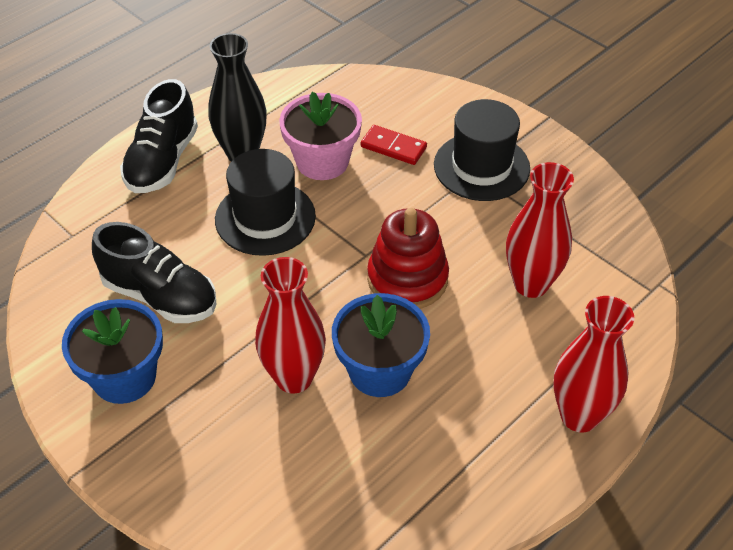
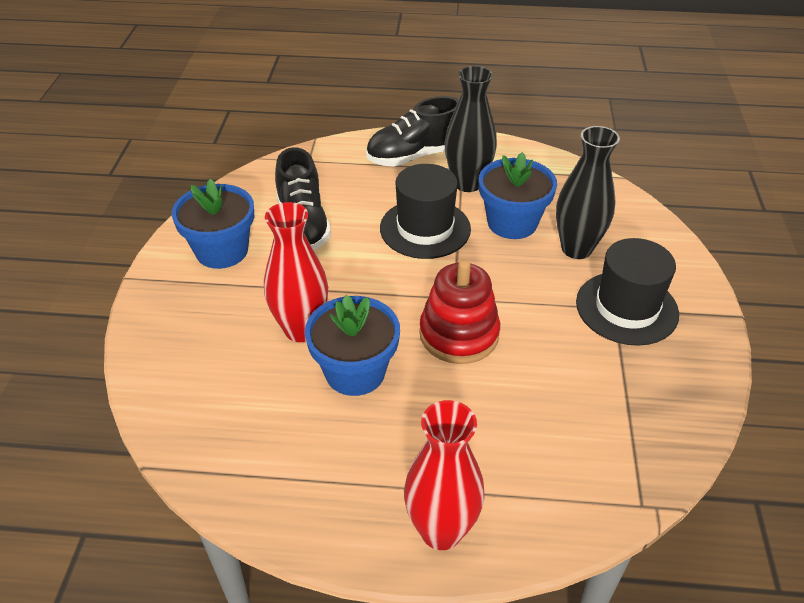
camera: 50 degrees right, 5 degrees down
pink flower pot [279,92,362,180] -> blue flower pot [479,152,557,239]
red domino [361,125,427,165] -> black vase [556,126,620,259]
red vase [506,162,574,298] -> none

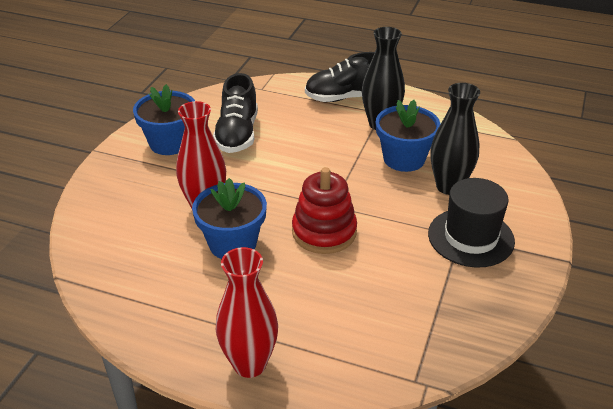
camera: 15 degrees right, 5 degrees down
black hat [380,164,471,259] -> none

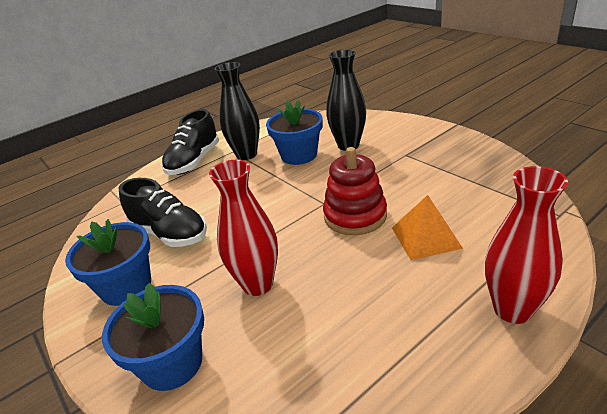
camera: 55 degrees left, 5 degrees down
blue flower pot [192,178,267,259] -> blue flower pot moved to [102,283,204,391]
black hat [428,178,515,268] -> none
none -> orange pyramid [392,195,463,260]

